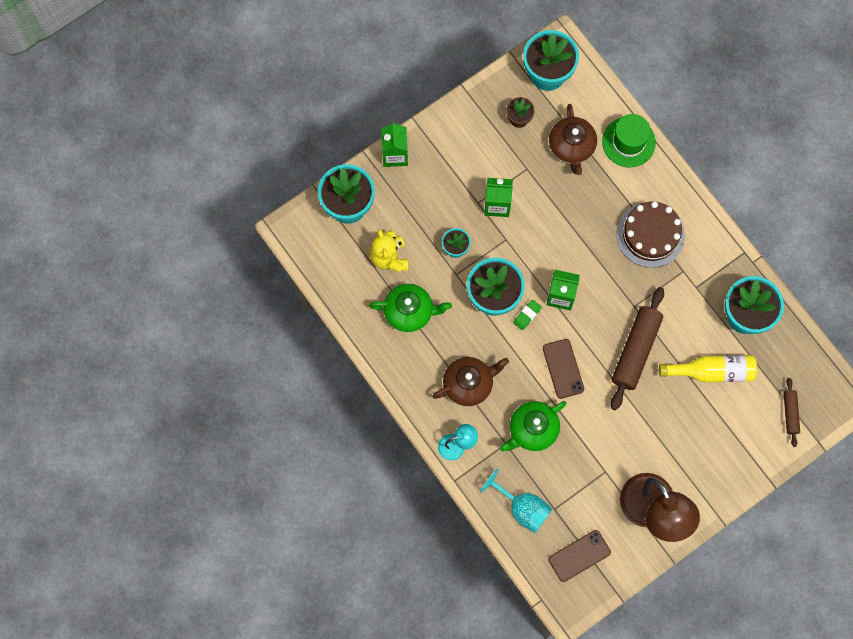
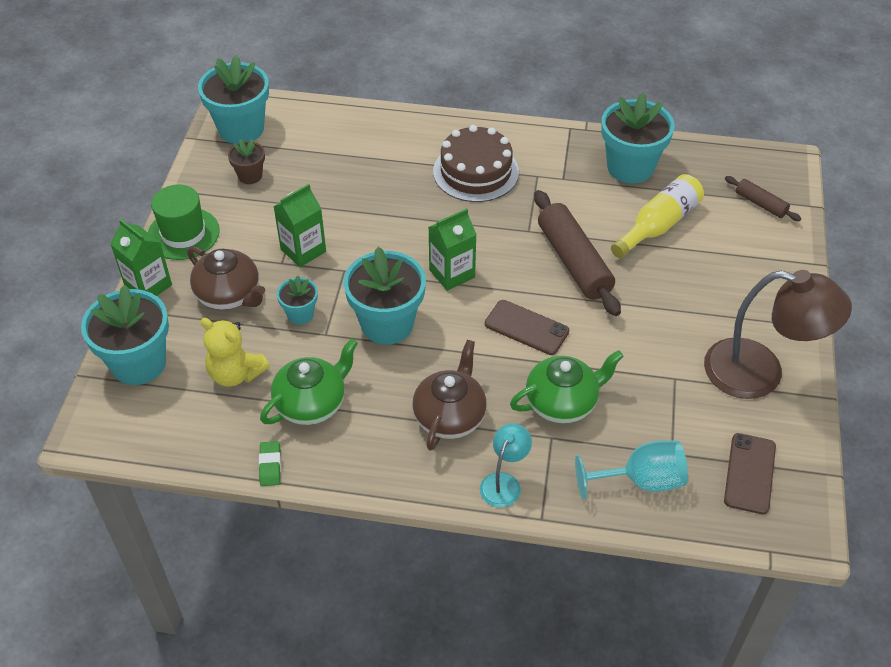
camera: 45 degrees left, 25 degrees down
green teapot [500,401,566,451] -> green teapot turned 120 degrees counterclockwise [510,350,624,423]
green eraser [513,300,542,330] -> green eraser moved to [259,441,281,486]
brown teapot [549,104,597,175] -> brown teapot moved to [187,246,265,310]
green hat [602,114,656,168] -> green hat moved to [148,185,220,260]

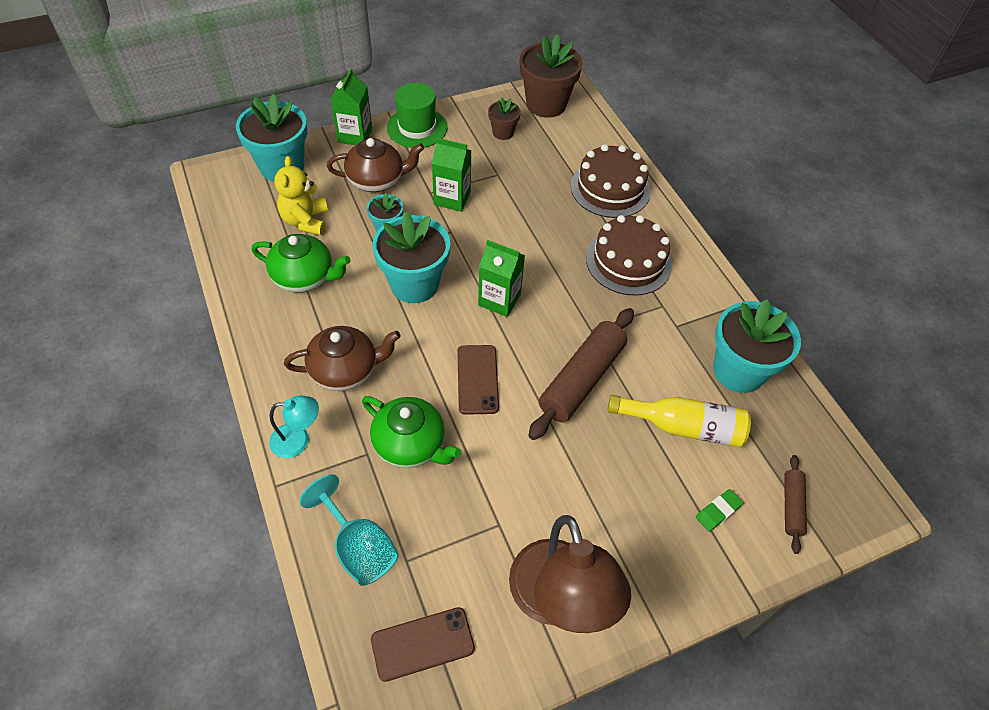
camera: 55 degrees right, 5 degrees up
brown teapot [187,246,265,310] -> brown teapot turned 105 degrees counterclockwise [327,138,424,192]
turquoise flower pot [198,55,269,144] -> brown flower pot [519,34,583,118]
green eraser [259,441,281,486] -> green eraser moved to [696,489,743,532]
none -> brown cake [571,144,651,218]

